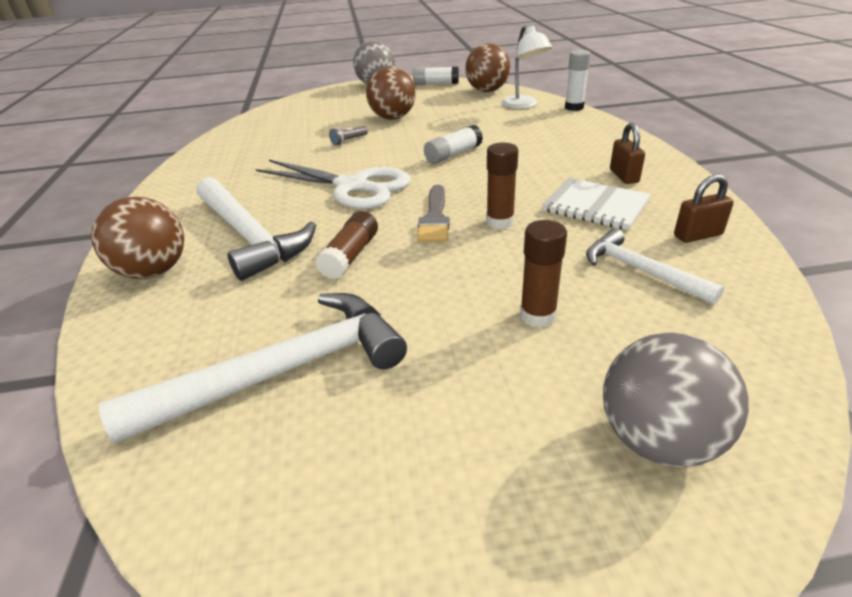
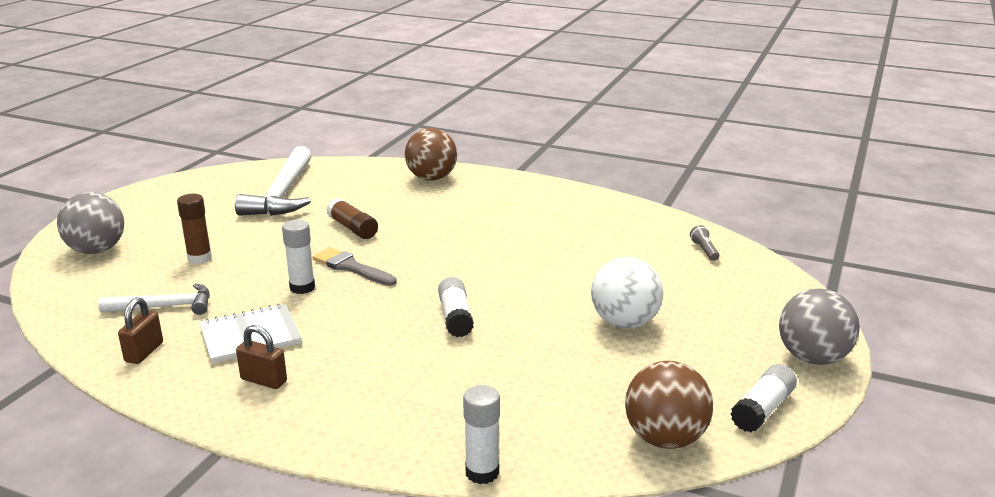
camera: 120 degrees right, 10 degrees down
white hammer [196,177,316,281] -> none
white scissors [255,160,411,209] -> none
grey flashlight [329,126,368,146] -> grey flashlight moved to [690,225,719,261]
brown ball [366,67,416,120] -> white ball [591,257,663,328]
brown glue stick [486,142,518,229] -> white glue stick [282,220,315,294]
white lamp [502,26,552,109] -> none

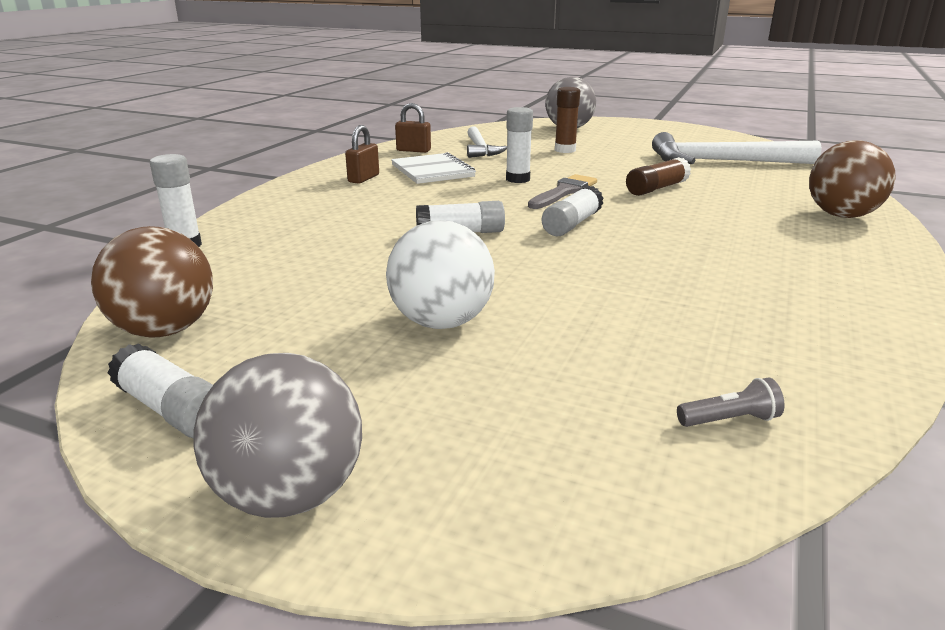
camera: 90 degrees right, 0 degrees up
none -> white glue stick [542,186,603,236]

